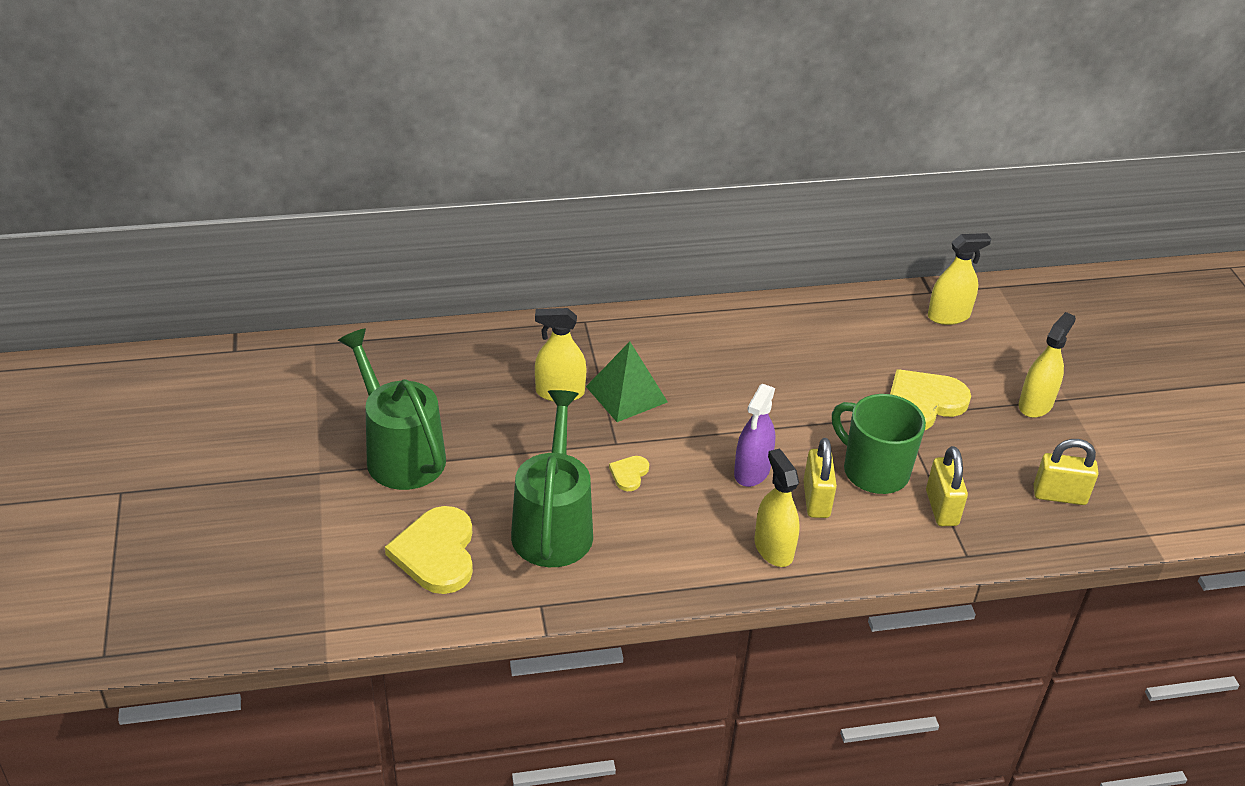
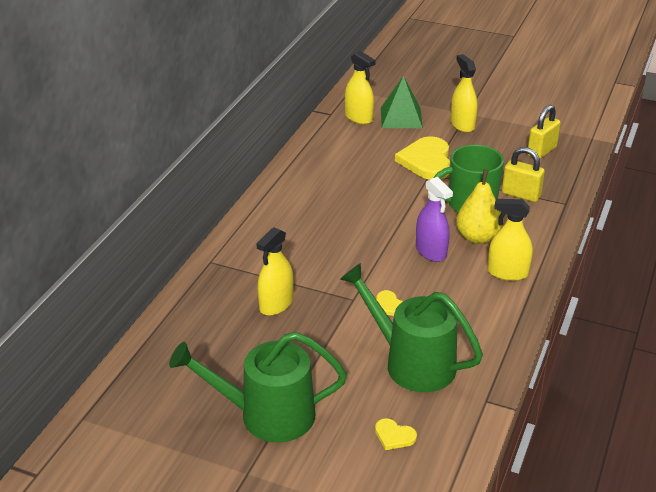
camera: 55 degrees left, 5 degrees down
yellow heart [385,506,473,594] -> yellow heart [375,418,417,450], size x0.47
green pyramid [586,342,668,422] -> green pyramid moved to [381,76,423,128]
yellow padlock [803,438,837,518] -> yellow pear [456,169,503,244]
yellow spray bottle [928,233,991,325] -> yellow spray bottle turned 120 degrees clockwise [345,51,376,124]

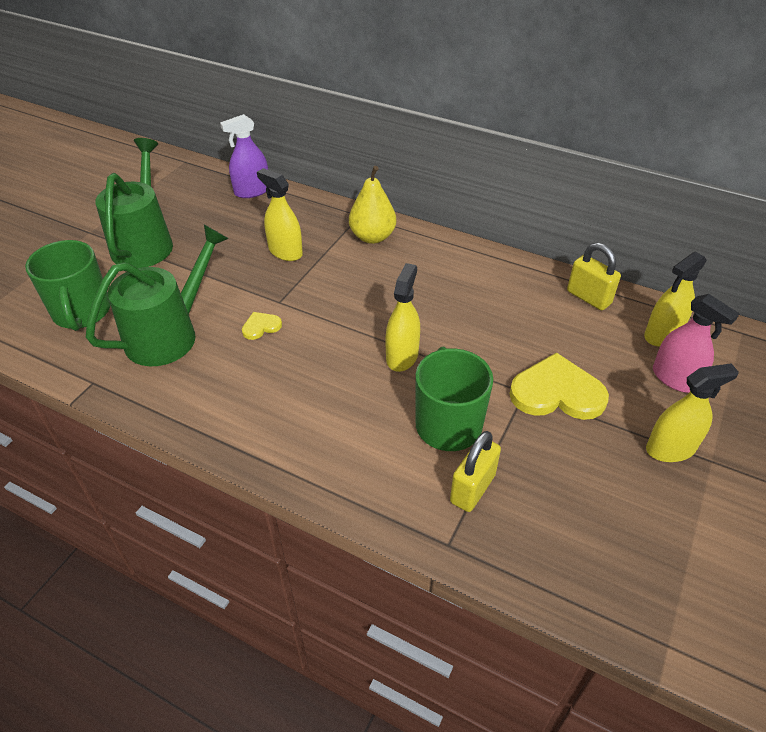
camera: 95 degrees right, 10 degrees up
yellow heart [375,418,417,450] -> green mug [25,240,110,331]
green pyramid [381,76,423,128] -> pink spray bottle [653,294,740,393]
purple spray bottle [416,177,453,262] -> purple spray bottle moved to [220,114,268,198]
yellow pear [456,169,503,244] -> yellow pear moved to [349,166,396,244]
yellow spray bottle [488,199,533,281] -> yellow spray bottle moved to [385,263,420,372]
yellow padlock [528,105,561,159] -> yellow padlock moved to [567,243,621,310]

